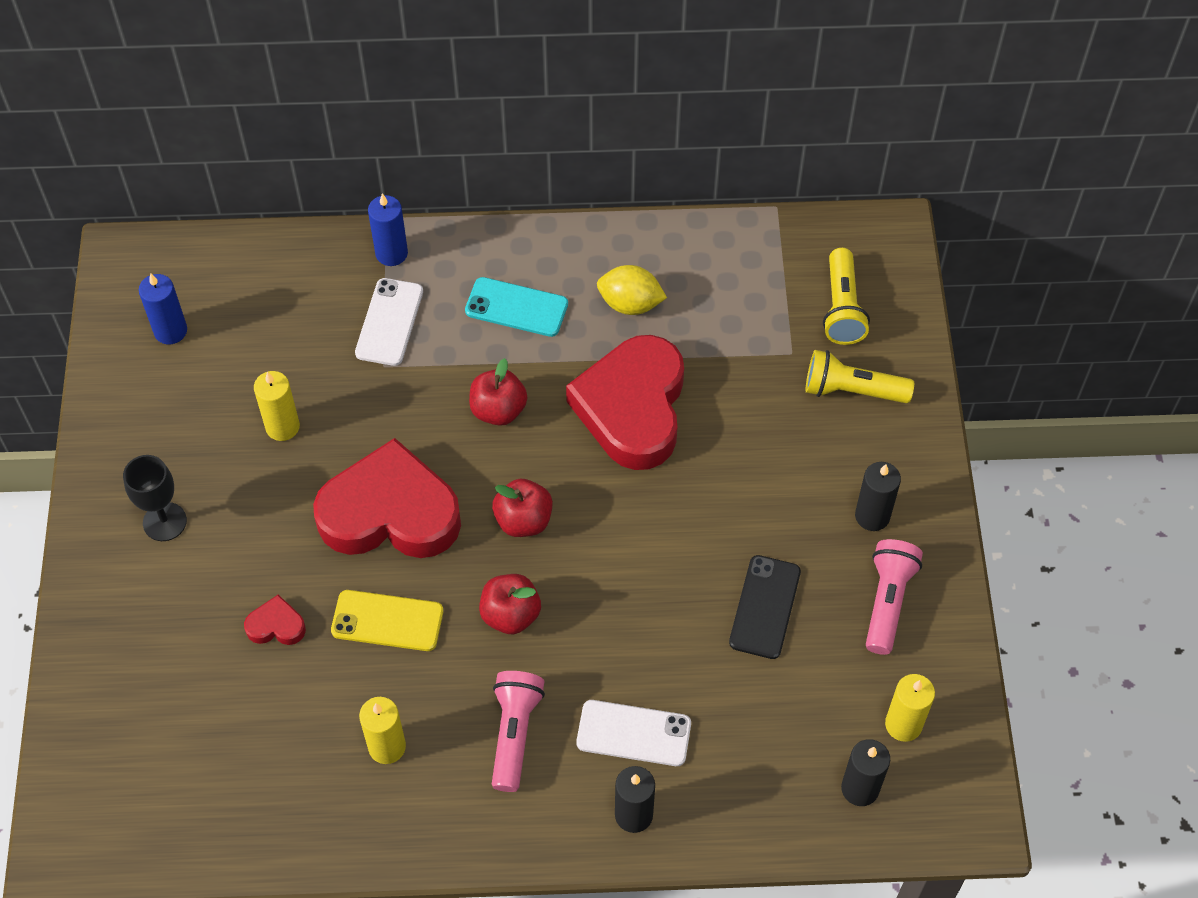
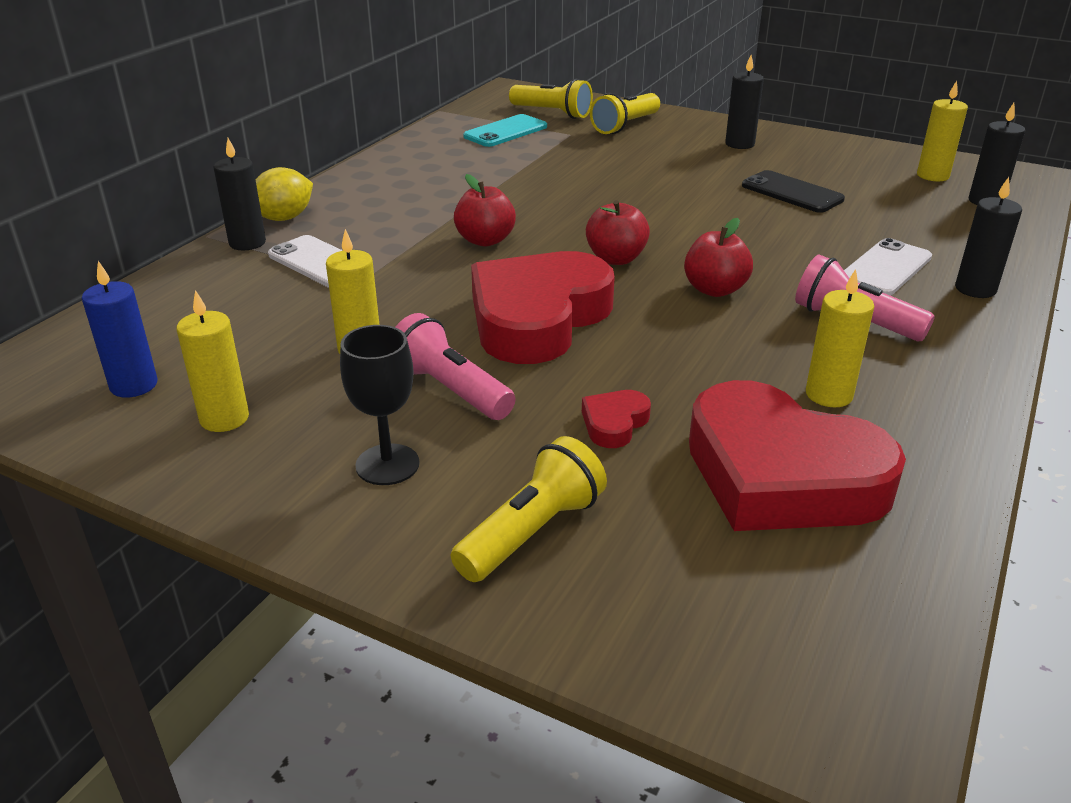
camera: 60 degrees left, 25 degrees down
yellow phone [331,590,443,651] -> none
blue candle [368,194,408,266] -> black candle [213,138,266,250]
turquoise phone [465,277,568,337] -> turquoise phone moved to [463,114,547,147]
red heart [566,335,684,470] -> red heart moved to [689,380,906,531]
yellow lemon [597,265,667,315] -> yellow lemon moved to [256,167,313,221]
pink flashlight [866,539,923,655] -> pink flashlight moved to [396,313,515,420]
none -> yellow candle [177,290,249,432]
none -> yellow flashlight [451,436,607,582]

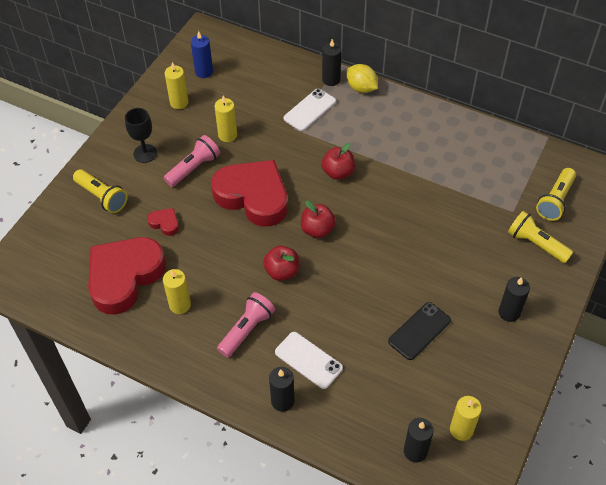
camera: 90 degrees right, 20 degrees up
turquoise phone [463,114,547,147] -> none

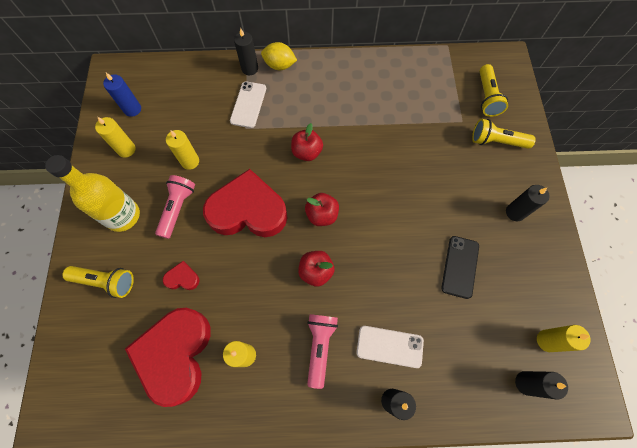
camera: 30 degrees left, 15 degrees up
black goblet [125,108,157,163] -> yellow bottle [45,155,140,232]

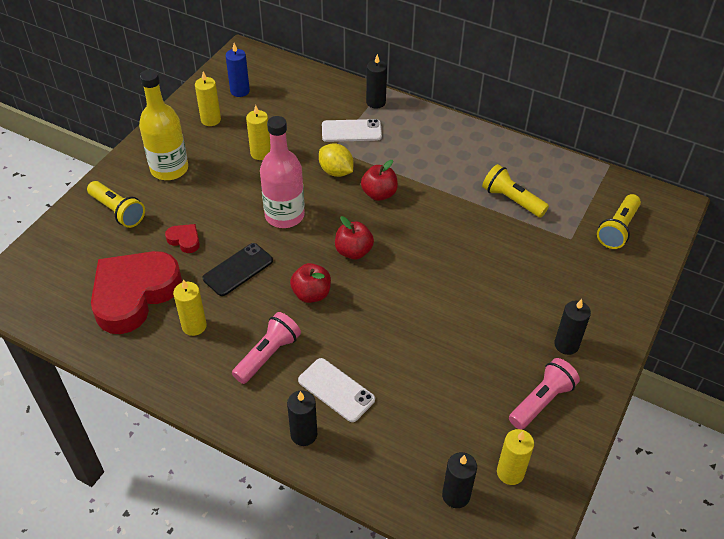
camera: 30 degrees right, 20 degrees down
pink flashlight [155,175,195,239] -> pink flashlight moved to [509,358,580,430]
red heart [203,169,287,237] -> pink bottle [260,116,305,228]
white phone [230,81,266,128] -> white phone turned 45 degrees clockwise [322,119,382,142]
yellow lemon [261,42,297,70] -> yellow lemon moved to [319,143,353,177]
black phone [441,236,479,299] -> black phone moved to [203,243,273,296]
yellow flashlight [472,119,536,149] -> yellow flashlight moved to [482,164,549,218]

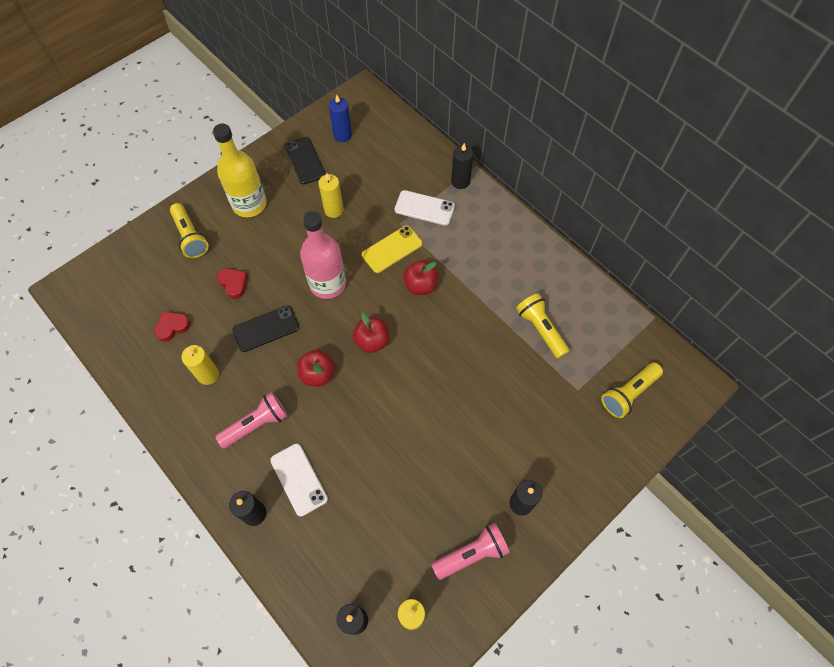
camera: 20 degrees right, 15 degrees up
red heart [91,251,182,334] -> red heart [154,311,191,342], size x0.40
yellow candle [195,72,221,126] -> black phone [284,137,326,185]
yellow lemon [319,143,353,177] -> yellow phone [362,225,423,273]

